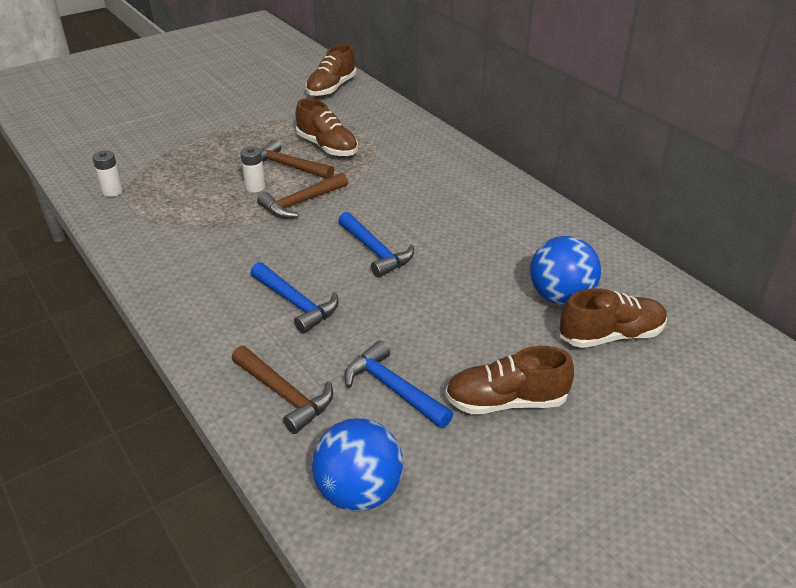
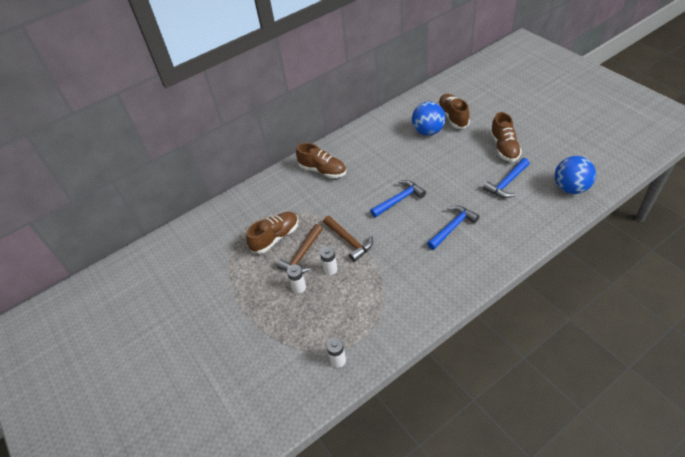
camera: 85 degrees left, 10 degrees up
brown hammer [232,346,333,434] -> none
brown shoe [305,44,356,97] -> brown shoe moved to [296,143,346,178]
none -> white battery [287,265,306,294]

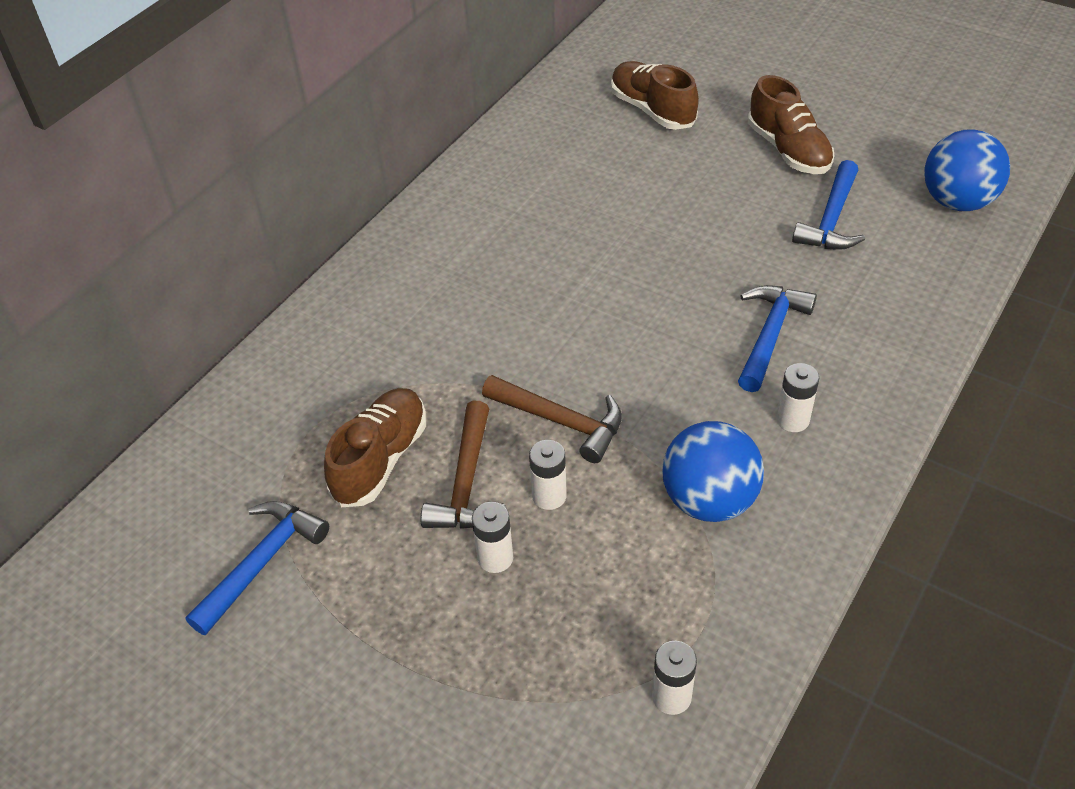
camera: 25 degrees left, 0 degrees up
brown shoe [296,143,346,178] -> none
blue hammer [370,180,426,218] -> blue hammer moved to [185,501,329,635]
blue ball [412,102,445,136] -> blue ball moved to [662,421,764,522]
none -> white battery [776,363,819,432]

